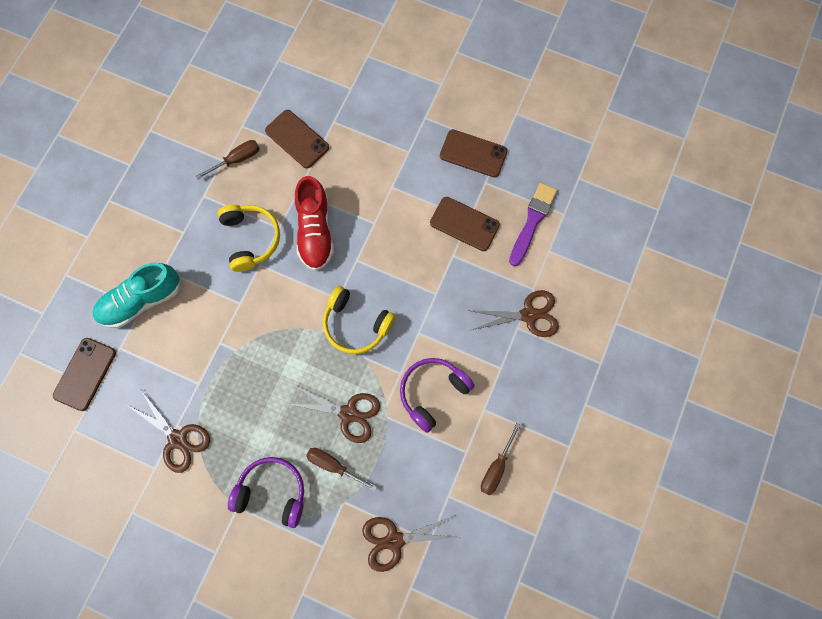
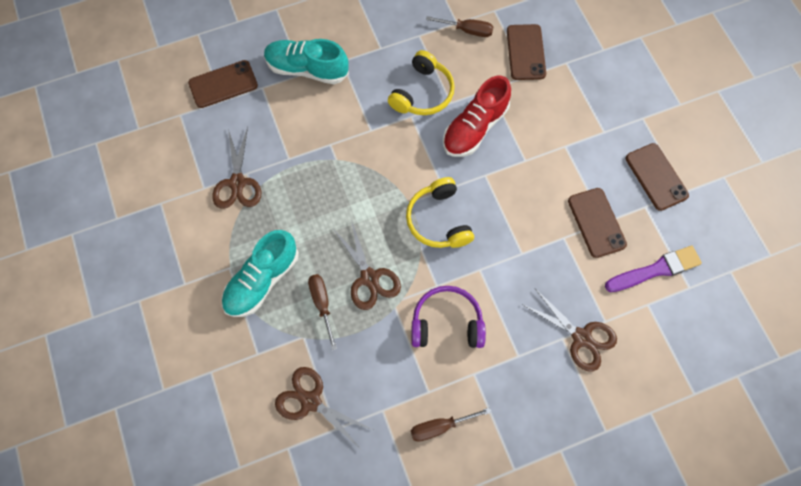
camera: 45 degrees right, 5 degrees down
purple headphones [228,457,304,528] -> turquoise shoe [222,230,299,317]

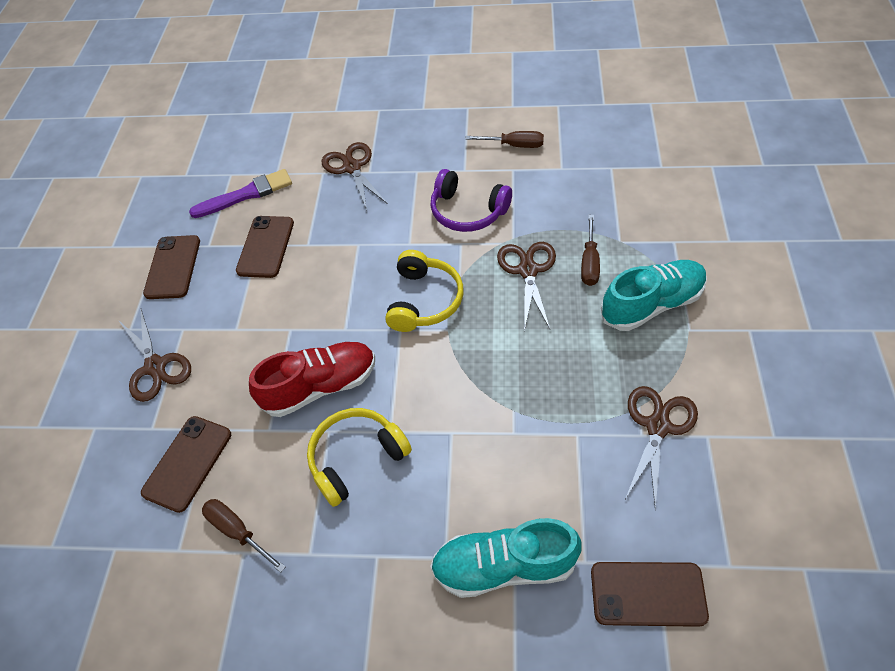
camera: 150 degrees left, 15 degrees down
turquoise shoe [264,39,349,84] -> turquoise shoe turned 135 degrees clockwise [430,518,582,598]
brown scissors [275,367,373,447] -> brown scissors moved to [118,307,191,402]
purple brush [605,246,702,292] -> purple brush turned 150 degrees clockwise [189,169,292,218]

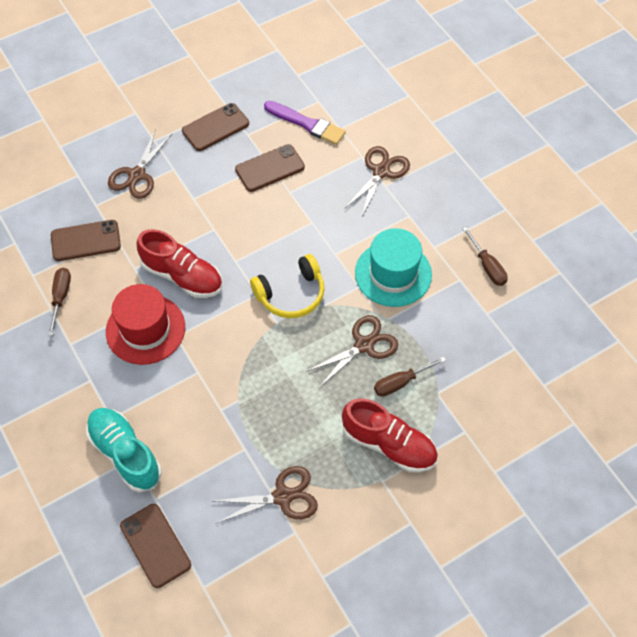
camera: 50 degrees right, 5 degrees up
yellow headphones [307,408,412,507] -> red hat [106,284,185,365]
purple headphones [430,169,512,232] -> turquoise hat [355,228,432,307]
turquoise shoe [601,260,707,331] -> red shoe [342,398,438,473]

